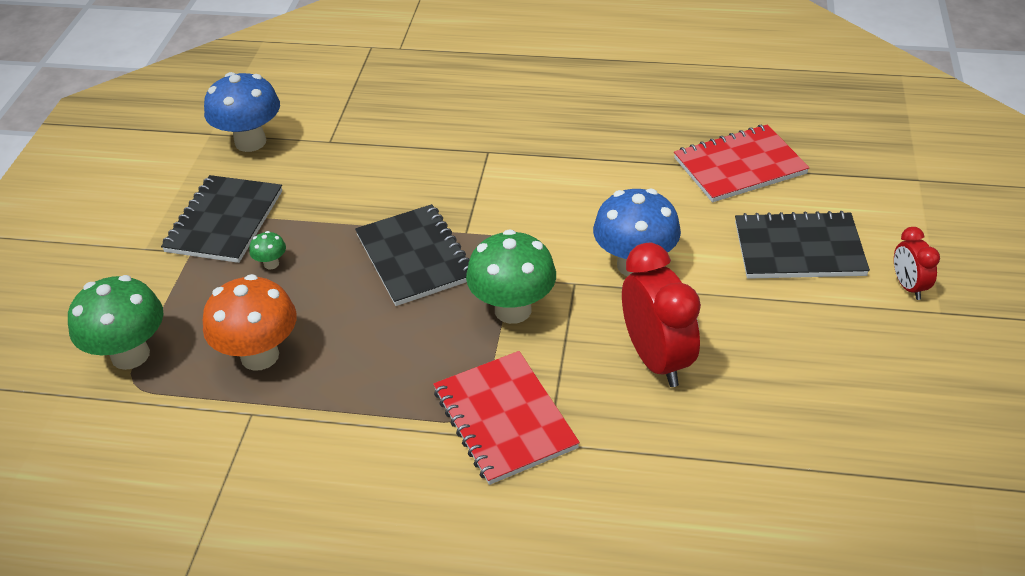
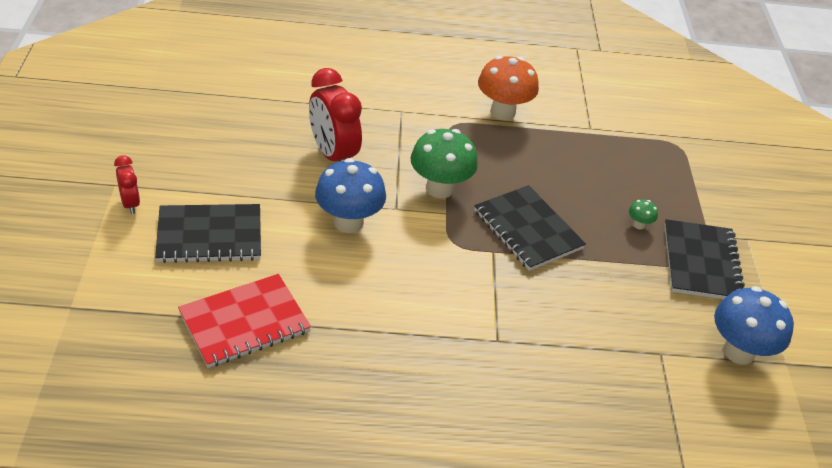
camera: 165 degrees right, 0 degrees up
green mushroom [68,275,163,370] -> none
orange mushroom [203,274,297,371] -> orange mushroom moved to [478,56,539,120]
red notebook [433,351,580,485] -> none

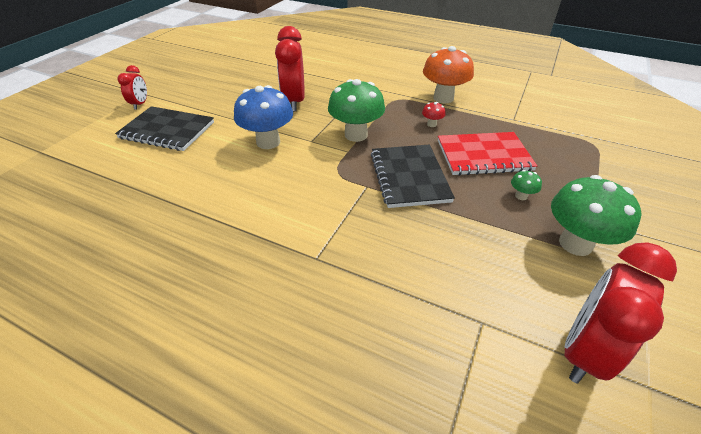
camera: 30 degrees right, 0 degrees up
red notebook [178,274,311,368] -> red notebook moved to [438,132,537,175]
black notebook [664,219,745,299] -> green mushroom [551,175,642,256]
blue mushroom [714,286,794,365] -> red clock [565,242,677,384]
none -> red mushroom [422,102,446,127]

